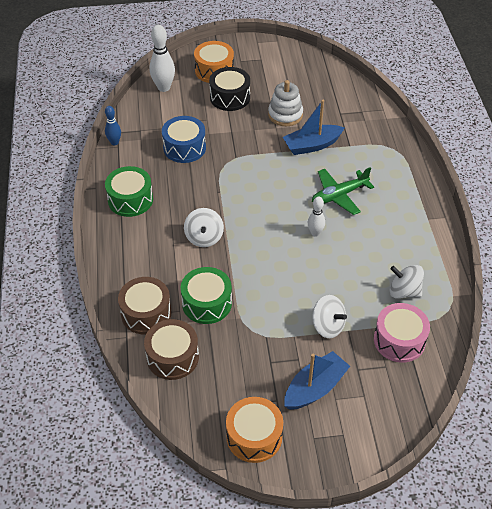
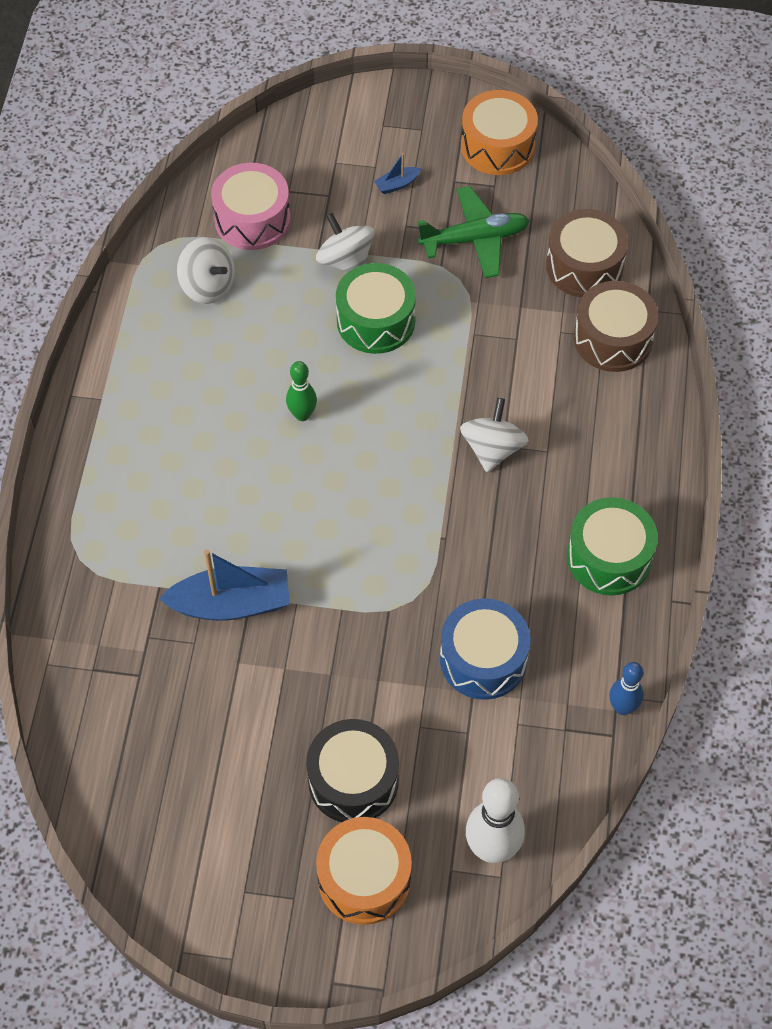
camera: 165 degrees left, 10 degrees up
green drum [181,267,232,324] -> green drum moved to [336,263,416,354]
white stacking toy [268,80,303,126] -> none
blue boat [284,351,350,410] -> blue boat [374,153,421,194], size x0.44
white bowling pin [308,197,325,237] -> green bowling pin [286,361,317,421]
green plane [312,167,374,215] -> green plane moved to [417,186,530,278]

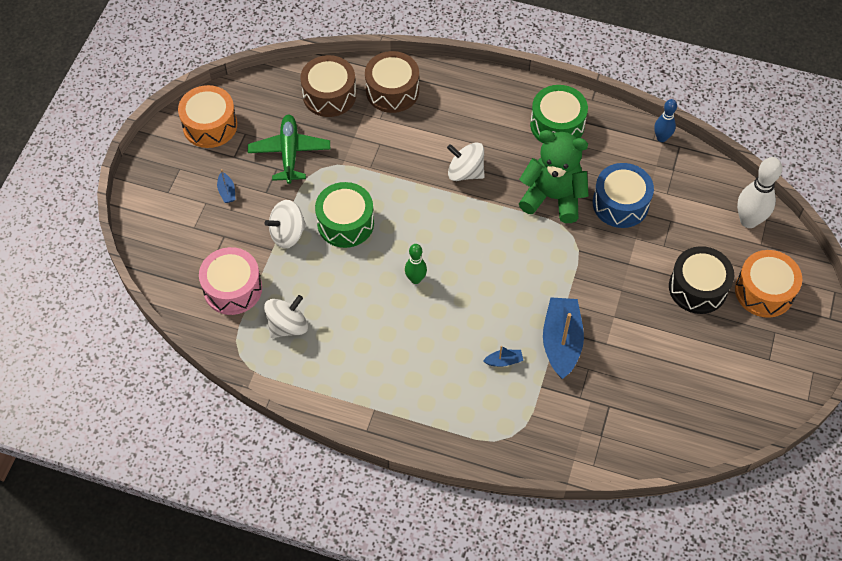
camera: 80 degrees left, 0 degrees up
none -> blue boat [483,346,523,367]
none -> green teddy bear [519,130,589,223]

